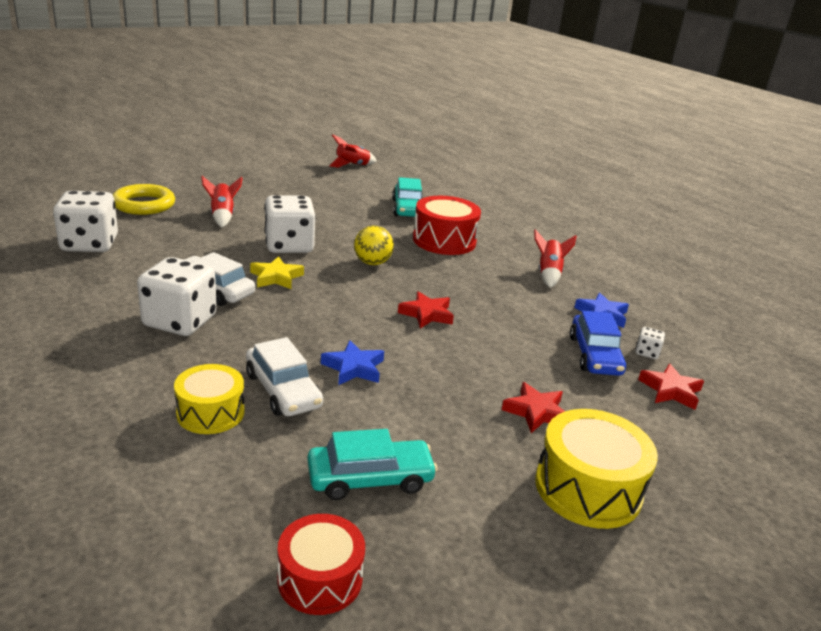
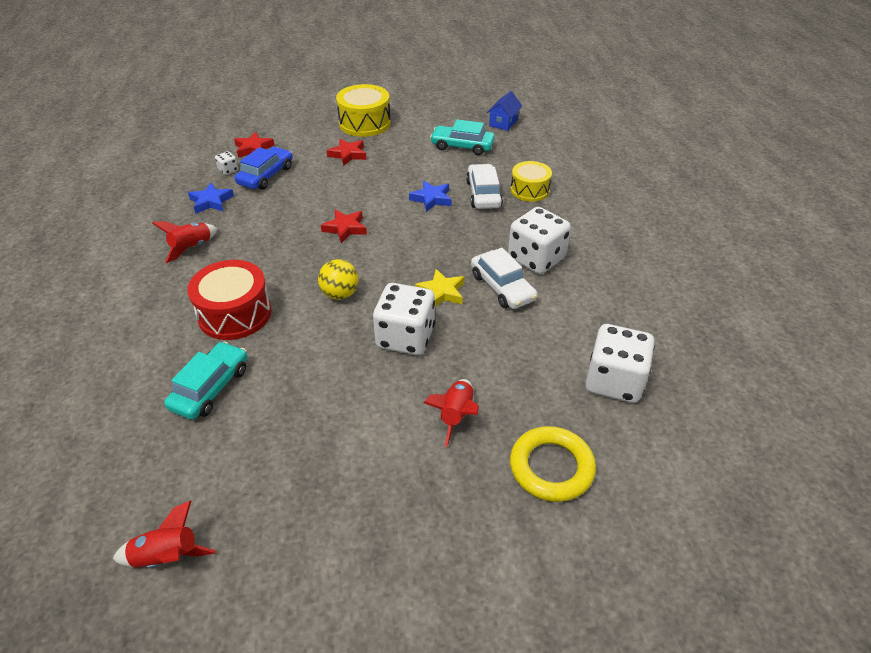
camera: 150 degrees left, 15 degrees up
red drum [277,514,365,615] -> blue house [487,91,522,131]

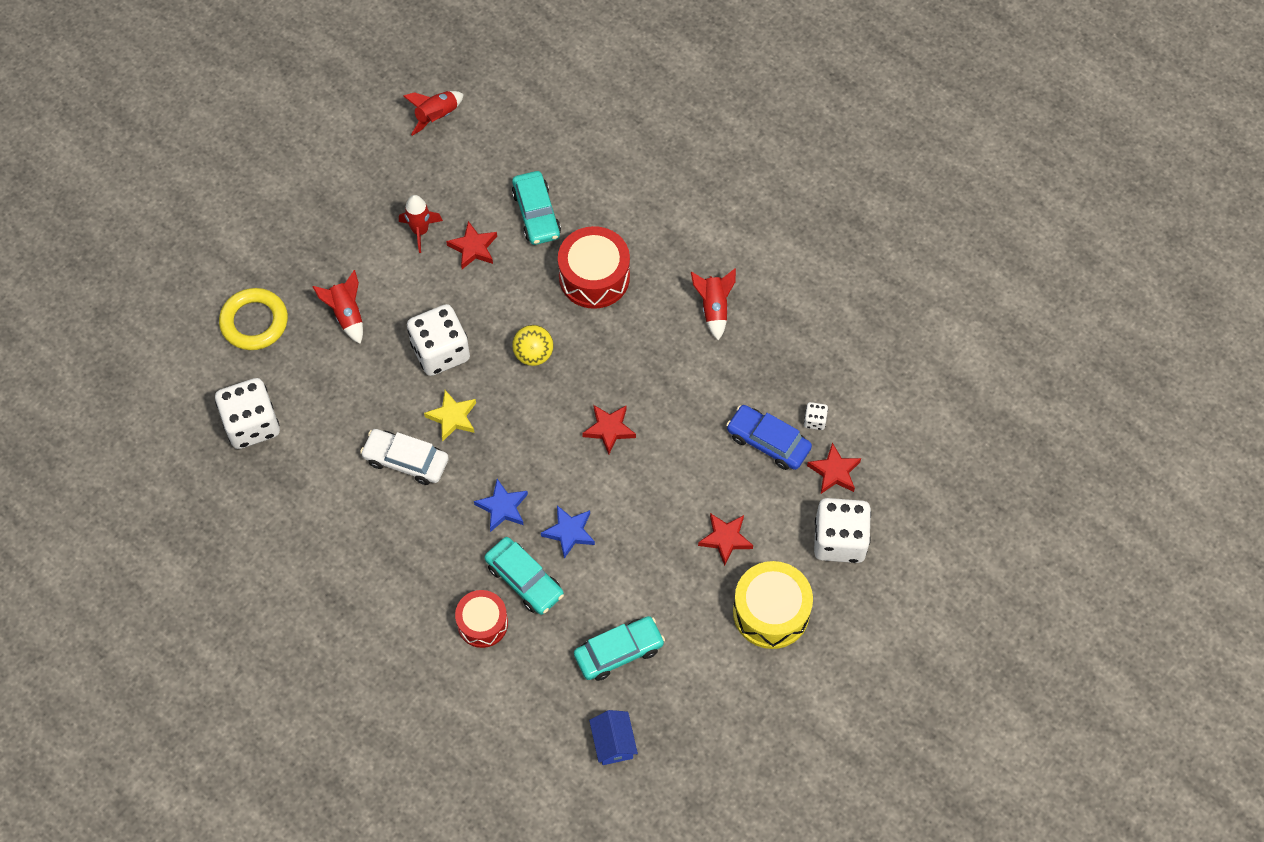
camera: 140 degrees right, 20 degrees up
blue star [188,182,234,214] -> blue star moved to [474,479,528,532]
blue car [235,147,293,190] -> blue car turned 135 degrees clockwise [726,405,812,470]
white car [466,164,503,209] -> turquoise car [484,537,564,615]
white dice [508,207,571,274] -> white dice moved to [814,498,871,563]
yellow drum [511,161,552,202] -> red drum [455,590,508,648]
none -> red rocket [399,195,443,253]
none -> red star [446,221,497,269]

